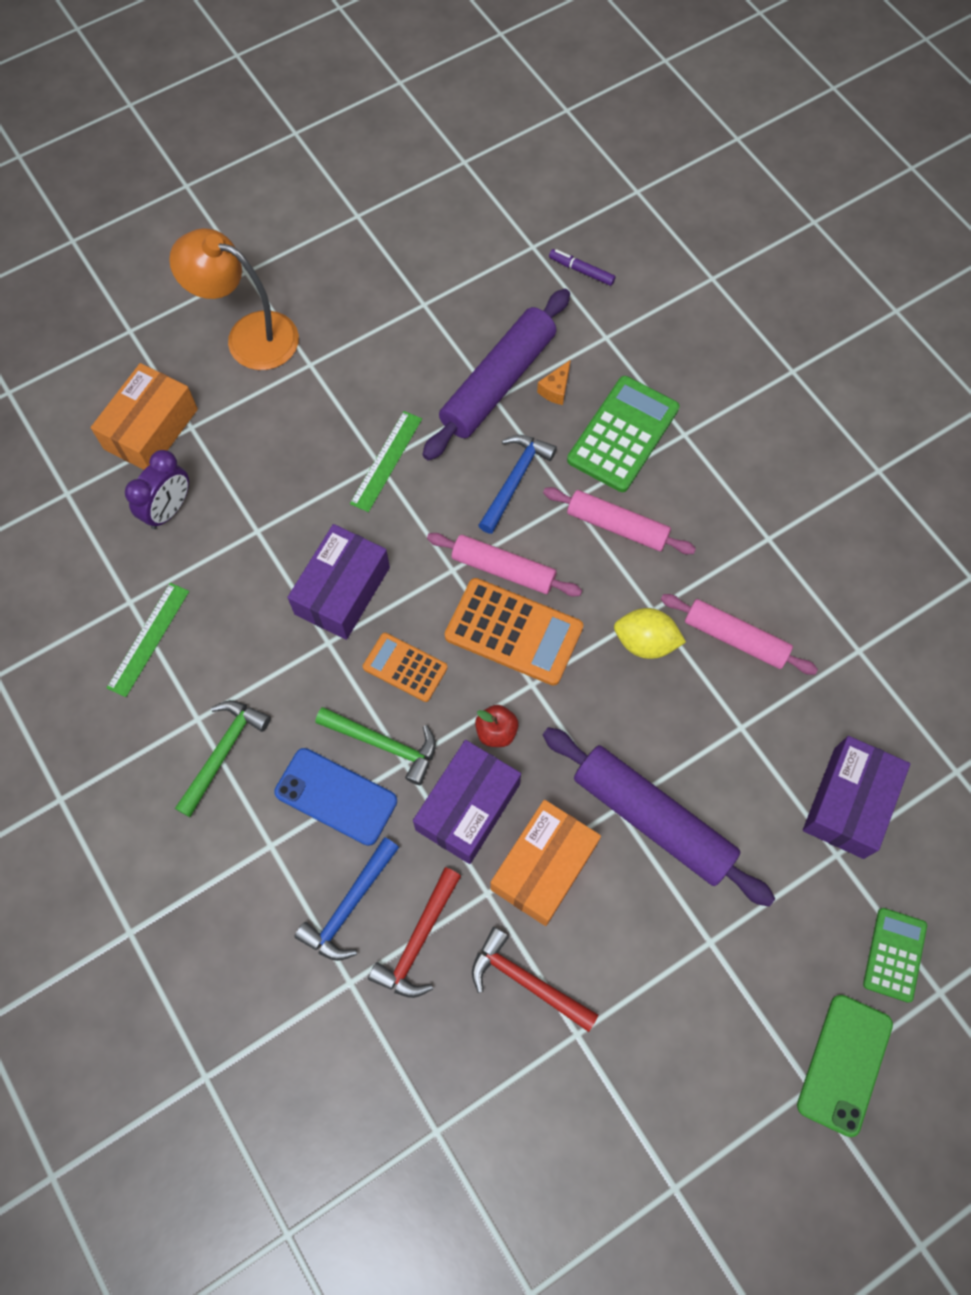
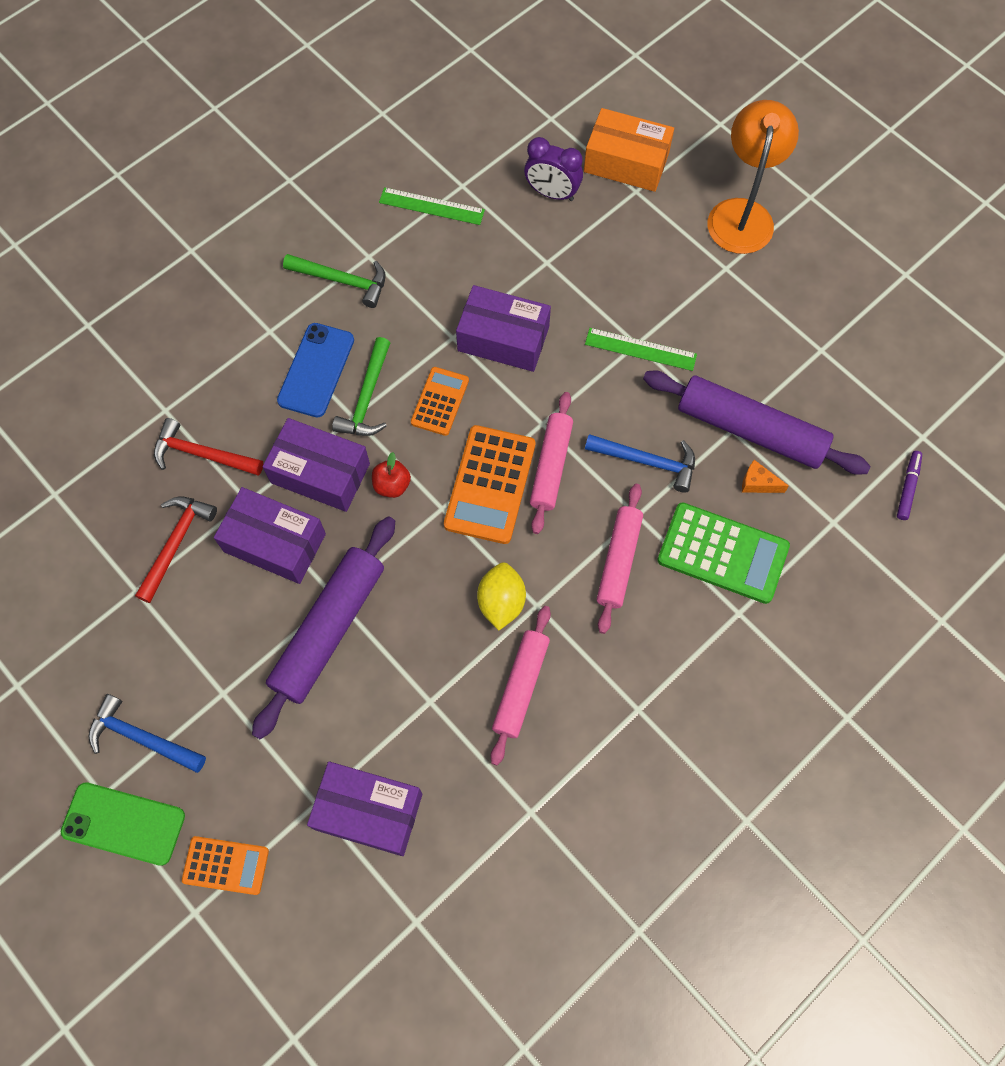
camera: 80 degrees right, 0 degrees up
blue hammer [294,837,399,961] -> blue hammer moved to [88,694,206,773]
orange box [490,800,601,926] -> purple box [214,487,326,584]
green calculator [863,908,927,1002] -> orange calculator [182,836,269,895]

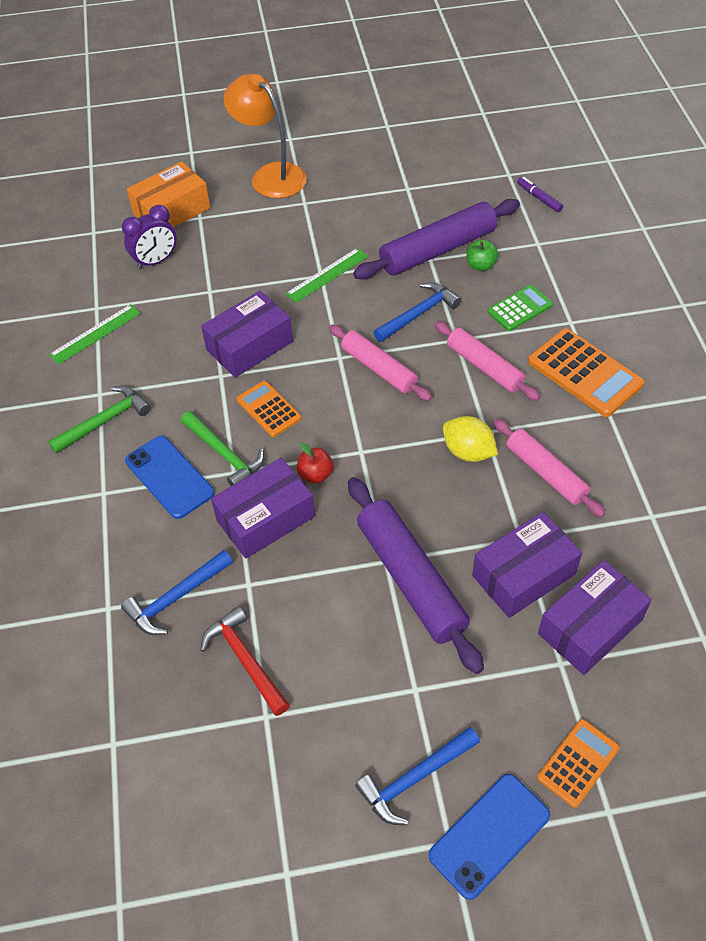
camera: 55 degrees left, 15 degrees down
green phone [61,782,185,866] -> blue phone [428,774,550,900]
red hammer [154,418,263,476] -> blue hammer [121,550,233,635]
purple box [214,487,326,584] -> purple box moved to [472,512,582,618]
orange calculator [444,425,535,544] -> orange calculator moved to [528,328,644,417]
green calculator [658,502,790,604] -> green calculator [488,285,553,331], size x0.60
orange cheese [742,460,789,493] -> green apple [466,240,498,271]

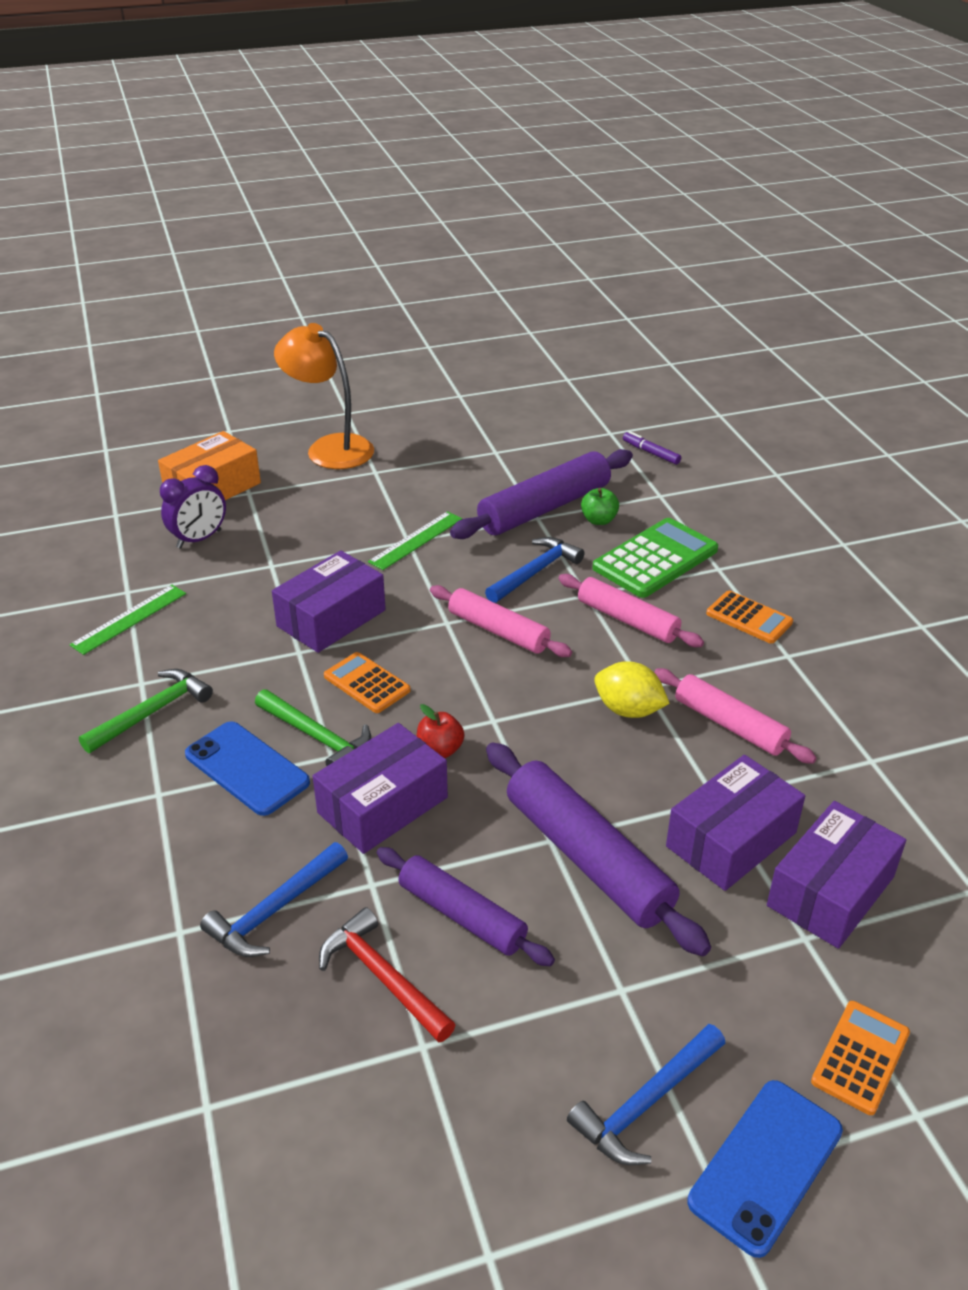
camera: 10 degrees left, 15 degrees down
green calculator [488,285,553,331] -> green calculator [592,518,718,598], size x1.66
orange calculator [528,328,644,417] -> orange calculator [706,591,793,644], size x0.60
none -> purple rolling pin [377,847,555,966]

